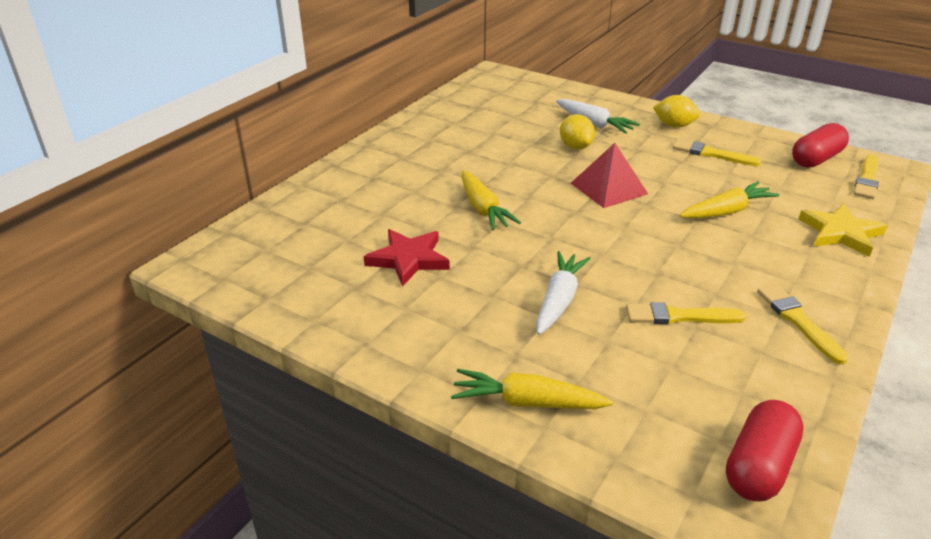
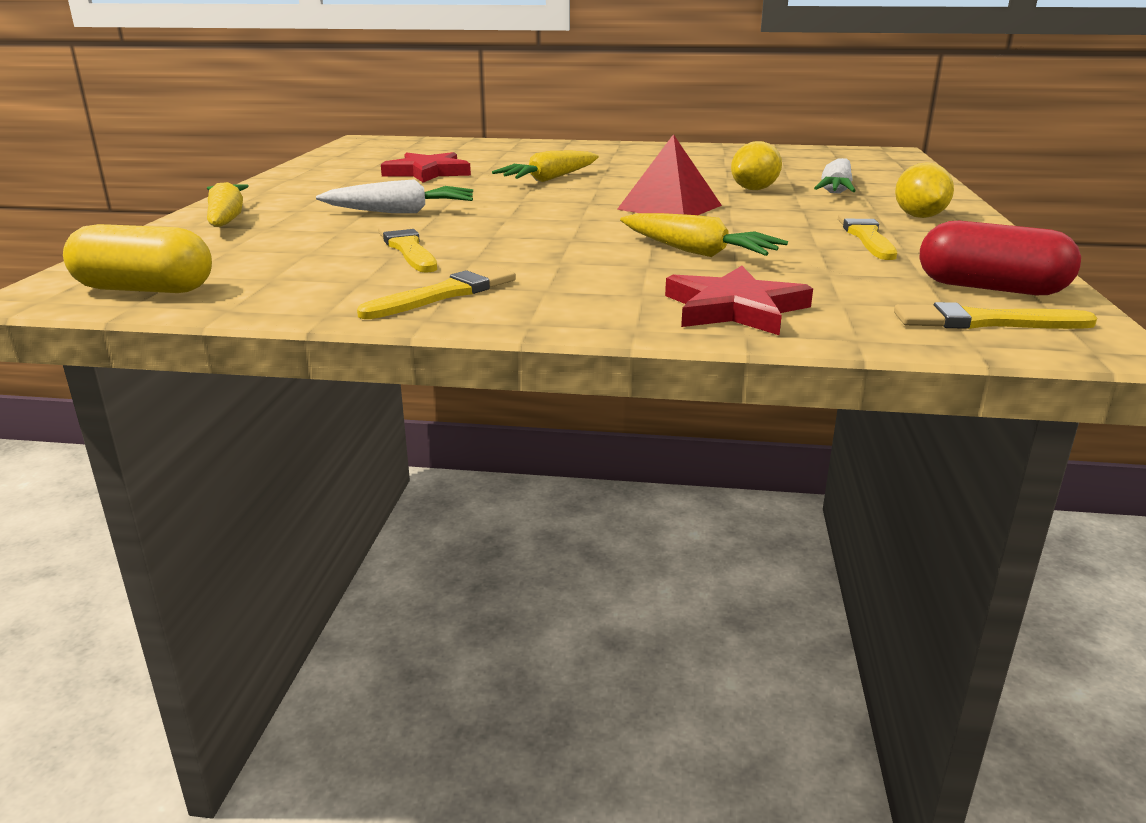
camera: 65 degrees right, 10 degrees down
red capsule [726,400,804,502] -> yellow capsule [63,224,212,293]
yellow star [799,203,888,257] -> red star [665,266,813,335]

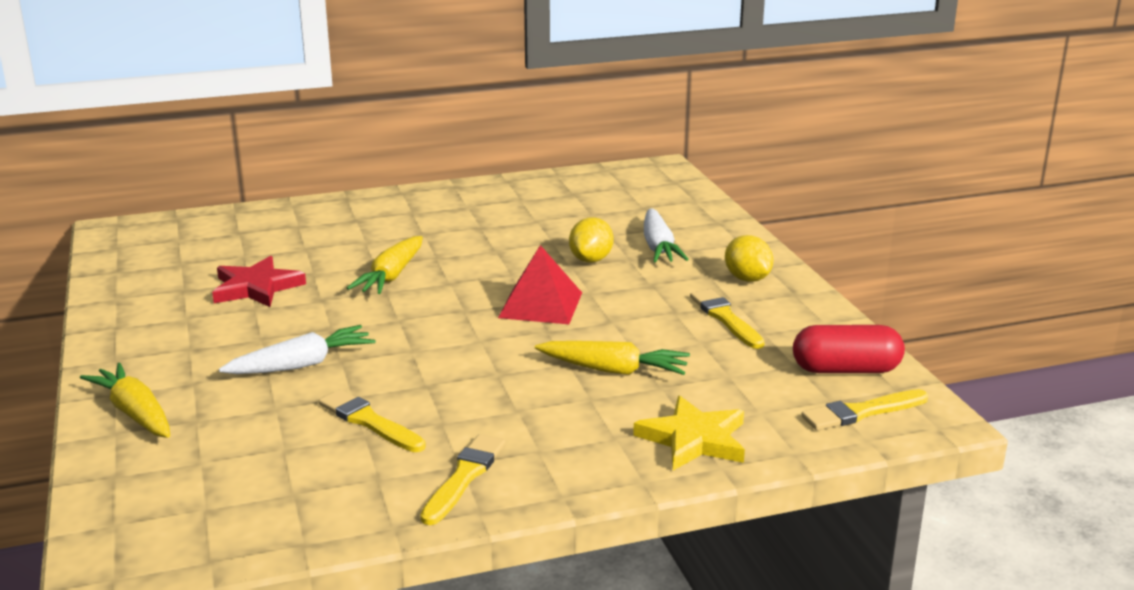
camera: 25 degrees left, 0 degrees up
yellow capsule [63,224,212,293] -> none
red star [665,266,813,335] -> yellow star [633,396,745,471]

